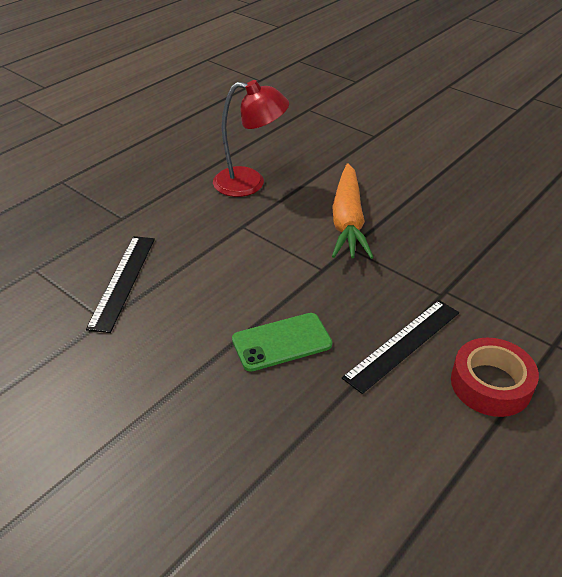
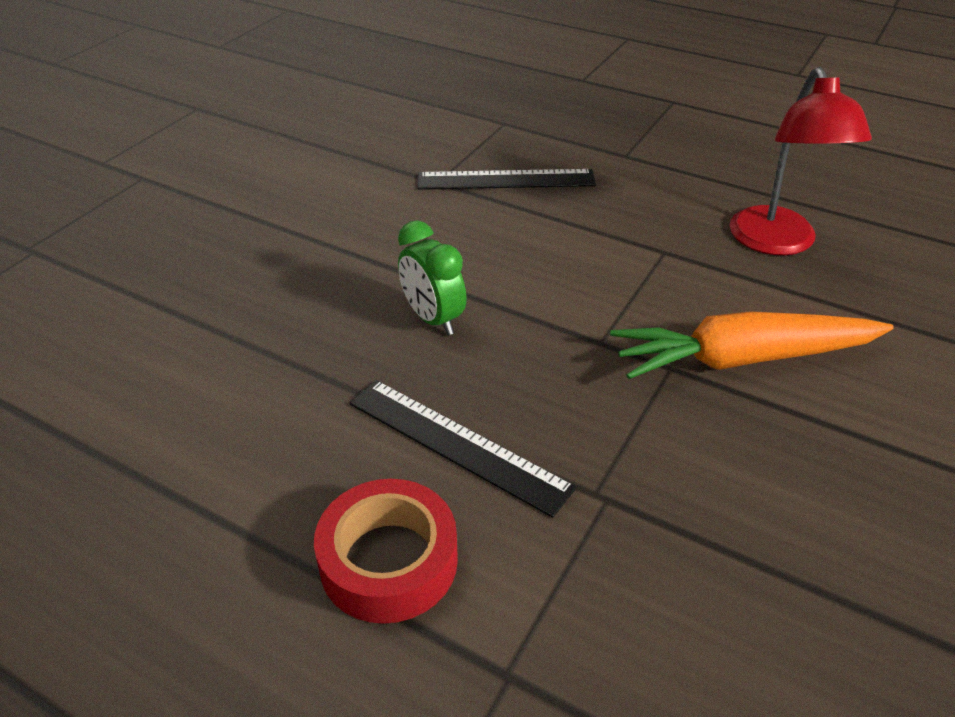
camera: 80 degrees right, 0 degrees up
green phone [232,313,332,372] -> green clock [398,220,467,335]

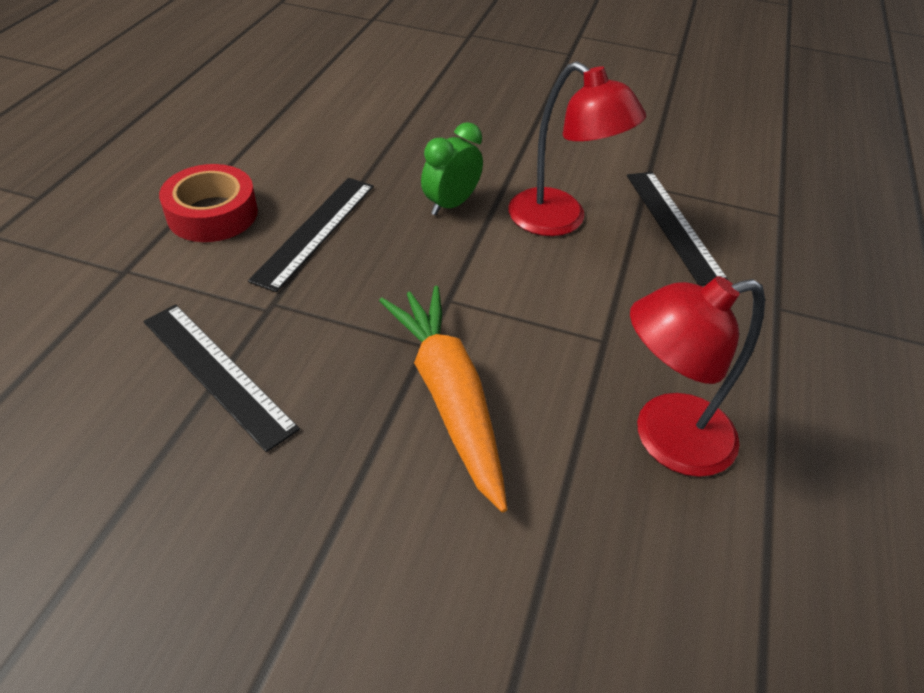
camera: 75 degrees right, 5 degrees up
none -> black ruler [143,304,300,452]
none -> red lamp [508,62,646,236]

